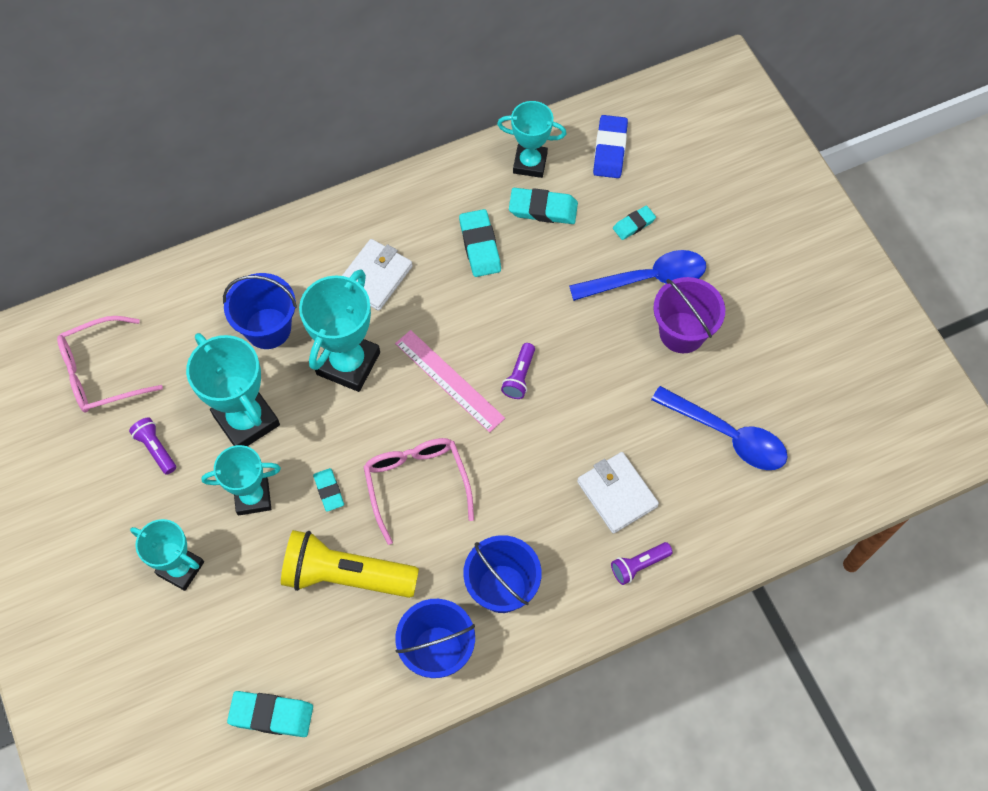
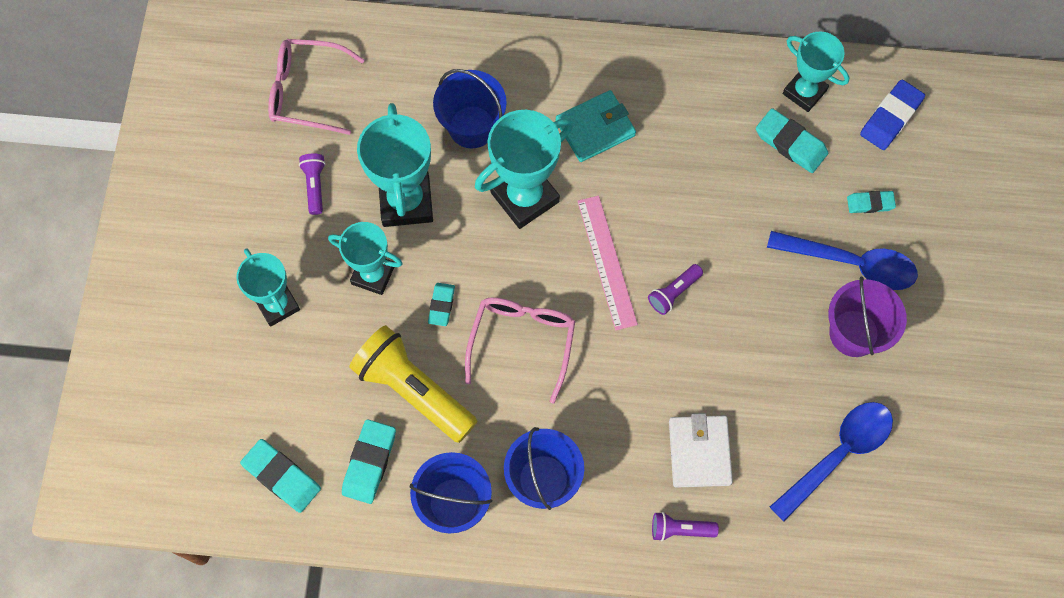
camera: 30 degrees right, 5 degrees up
white wallet [342,239,413,311] -> turquoise wallet [556,90,636,162]
turquoise eraser [459,209,501,277] -> turquoise eraser moved to [342,419,396,504]
blue spoon [651,386,787,470] -> blue spoon turned 105 degrees counterclockwise [770,402,893,521]

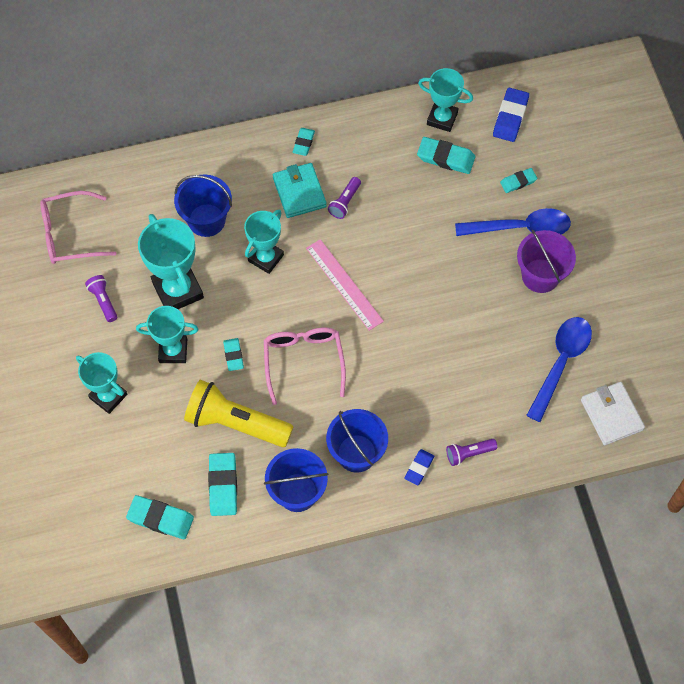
camera: 20 degrees left, 5 degrees down
turquoise trophy [475,110,573,229] -> turquoise trophy [244,210,284,274], size x0.66
turquoise wallet [556,90,636,162] -> turquoise wallet turned 60 degrees counterclockwise [273,163,327,218]
purple flashlight [648,264,703,315] -> purple flashlight moved to [328,177,361,219]
white wallet [669,413,733,488] -> white wallet moved to [581,382,645,445]
none -> turquoise eraser [293,128,315,156]
none -> blue eraser [404,449,434,485]

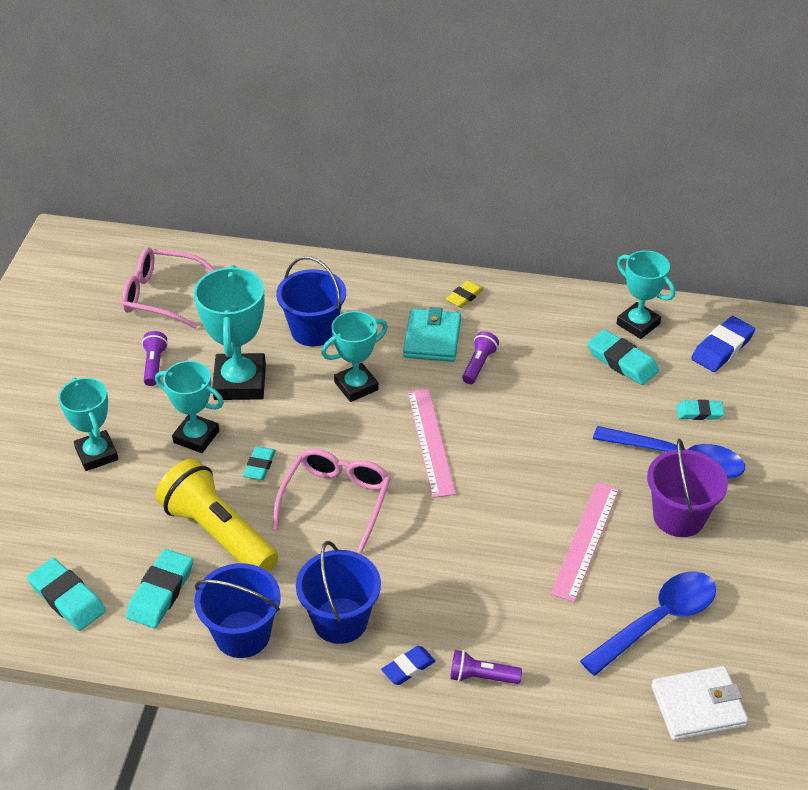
camera: 25 degrees right, 20 degrees down
turquoise eraser [293,128,315,156] -> yellow eraser [446,280,484,308]
purple flashlight [328,177,361,219] -> purple flashlight turned 150 degrees clockwise [462,331,499,384]
white wallet [581,382,645,445] -> white wallet turned 75 degrees clockwise [651,666,748,741]
none -> pink ruler [551,482,619,602]

